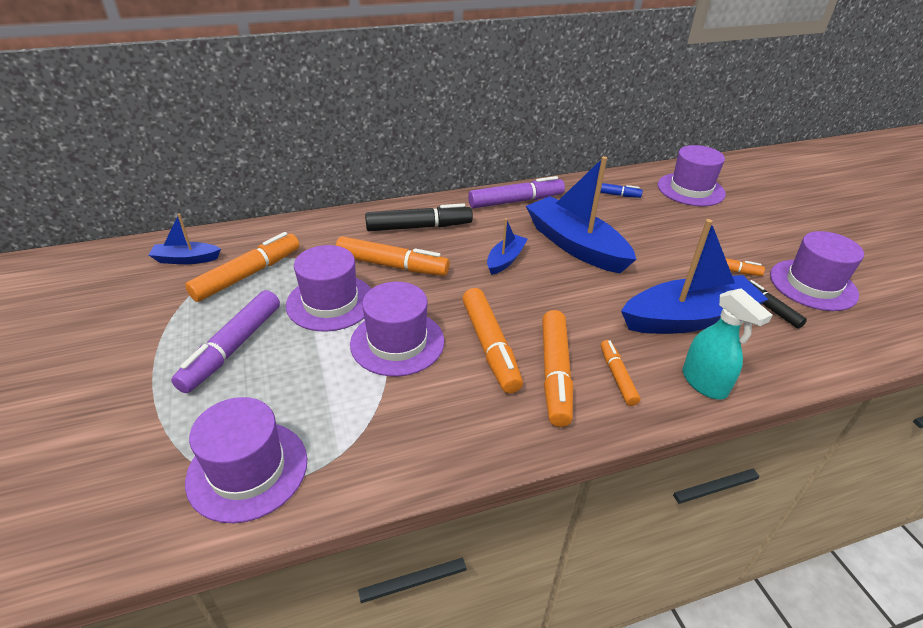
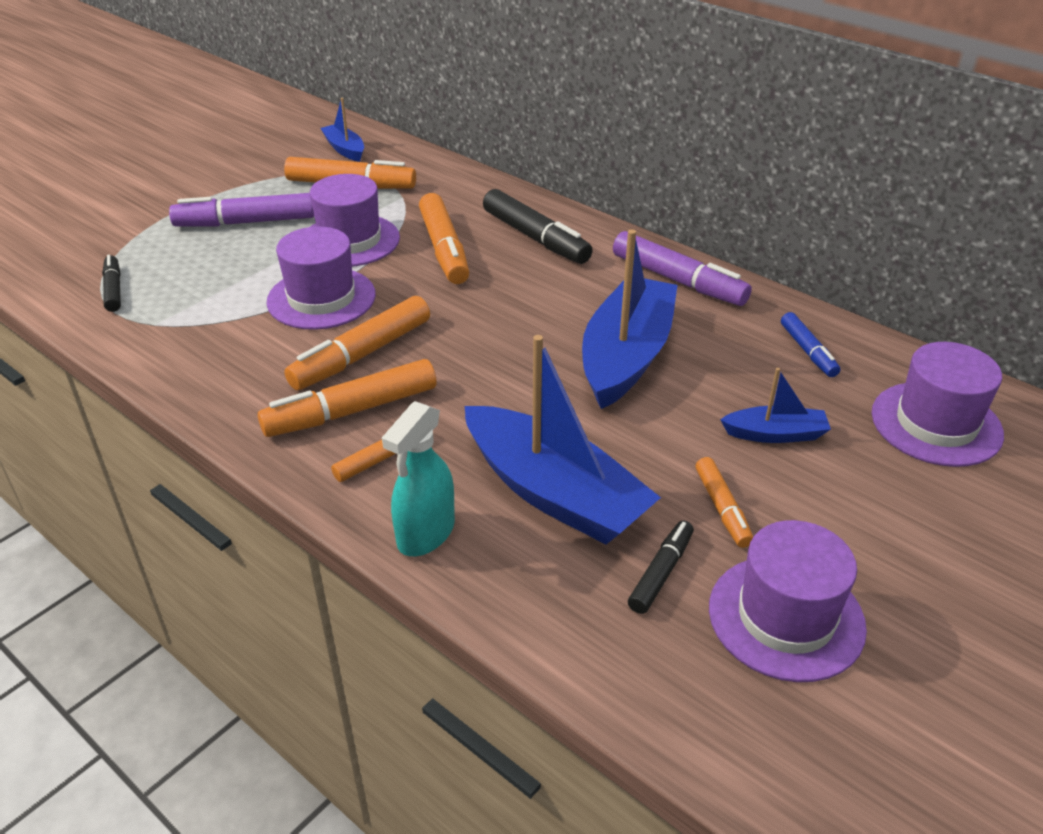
camera: 60 degrees right, 0 degrees up
purple hat [185,397,307,523] -> black marker [102,255,121,312]
blue boat [487,218,528,275] -> blue boat moved to [720,368,831,443]

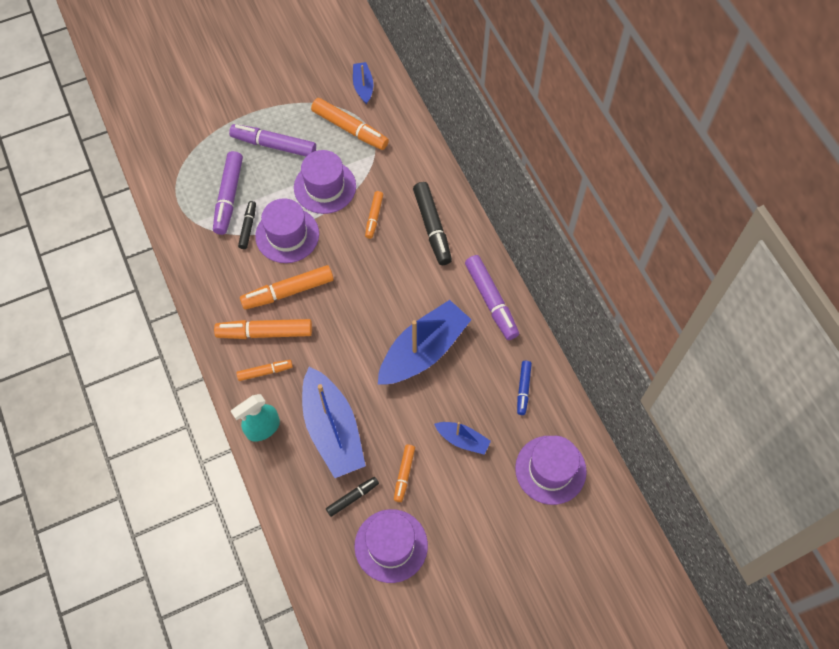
camera: 25 degrees right, 25 degrees up
black marker [102,255,121,312] -> black marker moved to [238,201,256,249]
orange marker [419,193,469,284] -> orange marker [365,191,383,239], size x0.57
none -> purple marker [213,151,243,235]

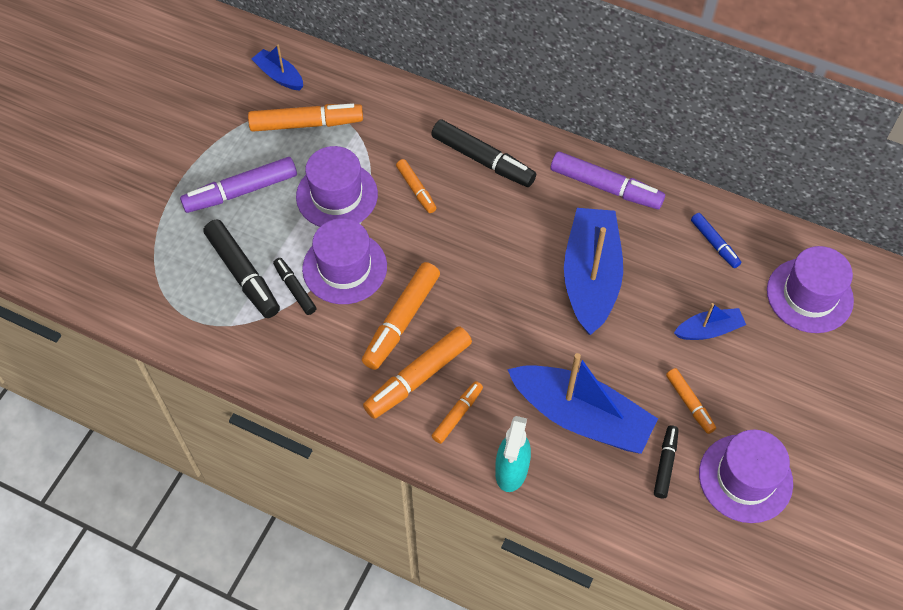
camera: 40 degrees left, 5 degrees down
purple marker [213,151,243,235] -> black marker [203,220,280,318]

